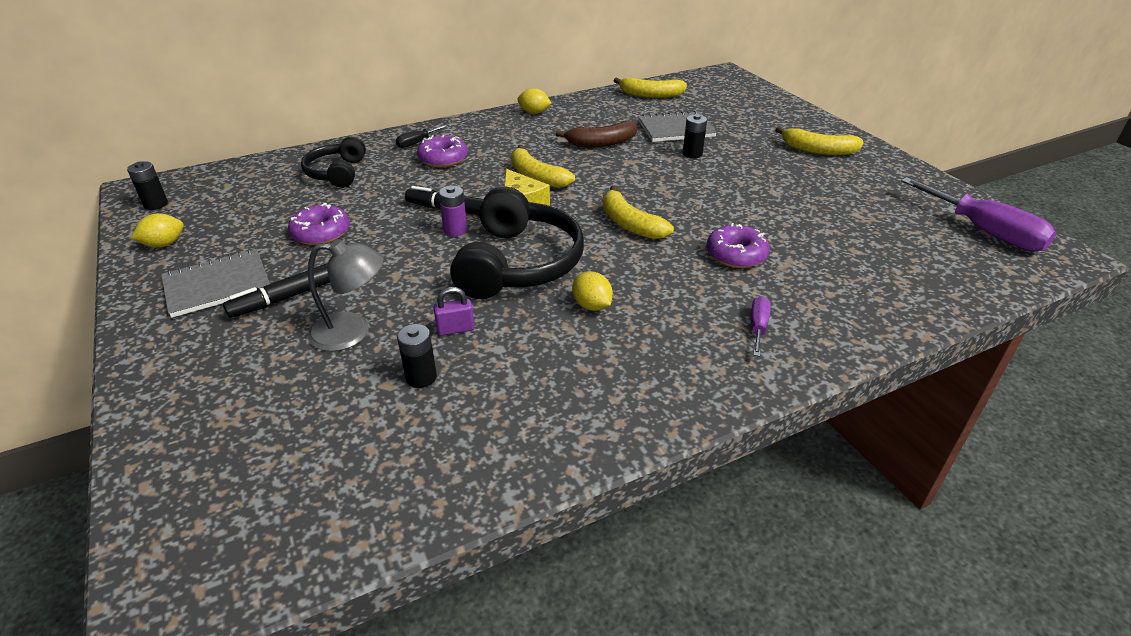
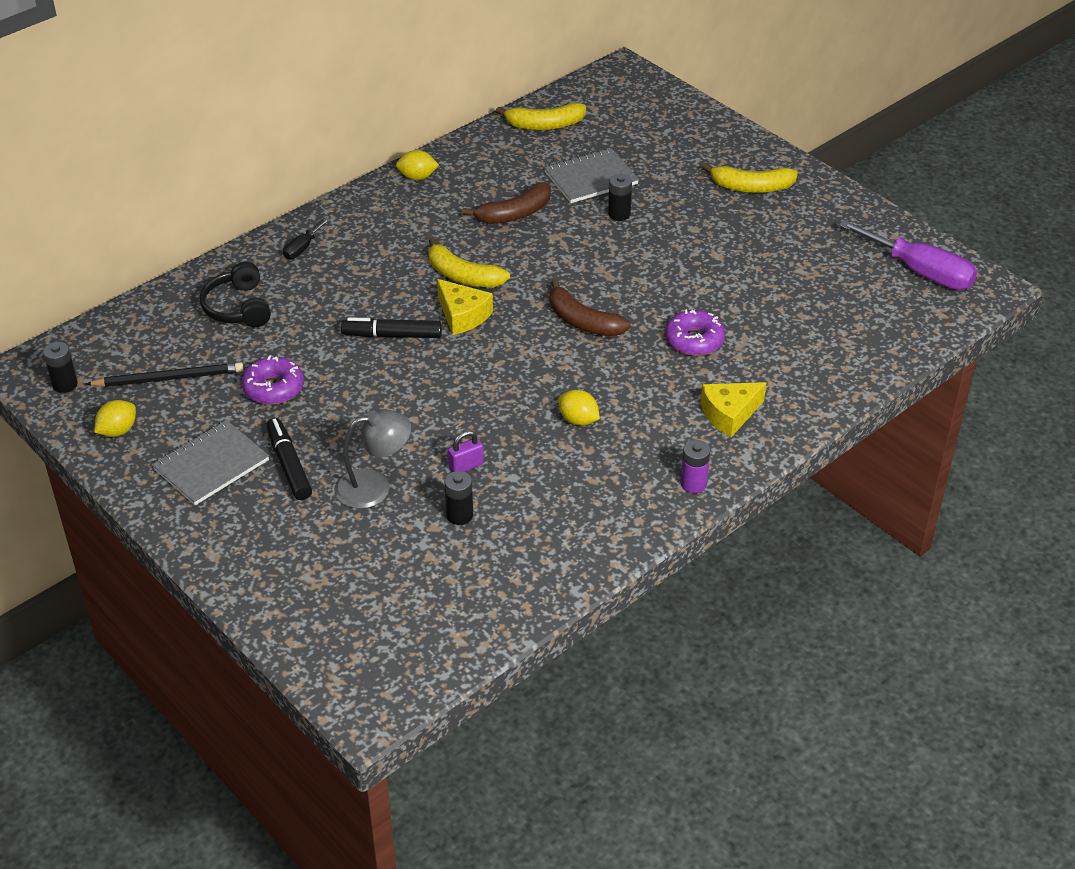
camera: 15 degrees left, 5 degrees up
black marker [223,263,330,318] -> black marker turned 120 degrees clockwise [266,418,312,500]
purple donut [417,135,468,168] -> none
purple battery [439,186,467,237] -> purple battery moved to [680,440,710,493]
black headphones [450,187,584,299] -> none
yellow banana [603,185,674,239] -> brown banana [550,279,631,337]
purple screwdriver [751,296,771,357] -> yellow cheese [701,382,766,437]
none -> black pencil [86,362,244,387]

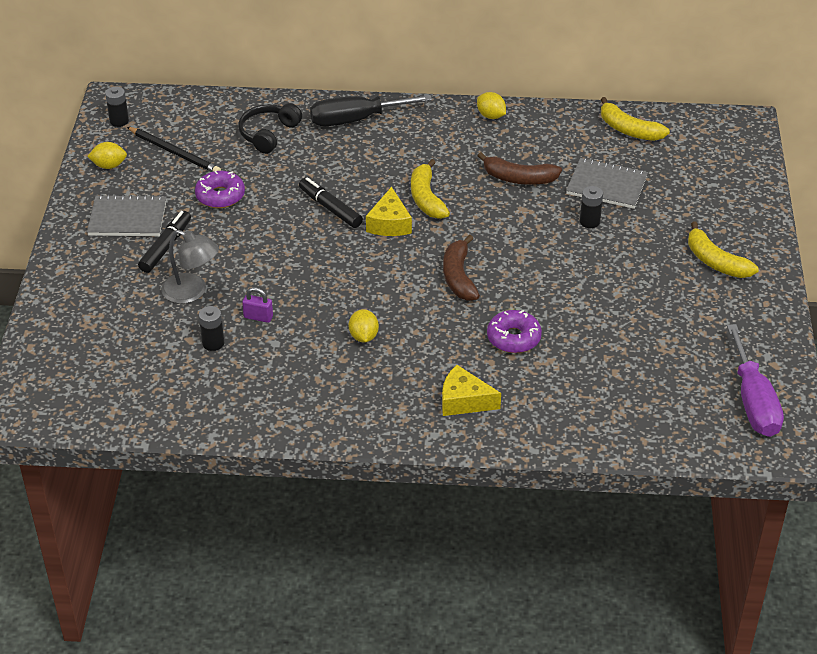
camera: 45 degrees right, 0 degrees up
black screwdriver [283,218,330,259] -> black screwdriver [310,95,432,126], size x2.10
purple battery [680,440,710,493] -> none

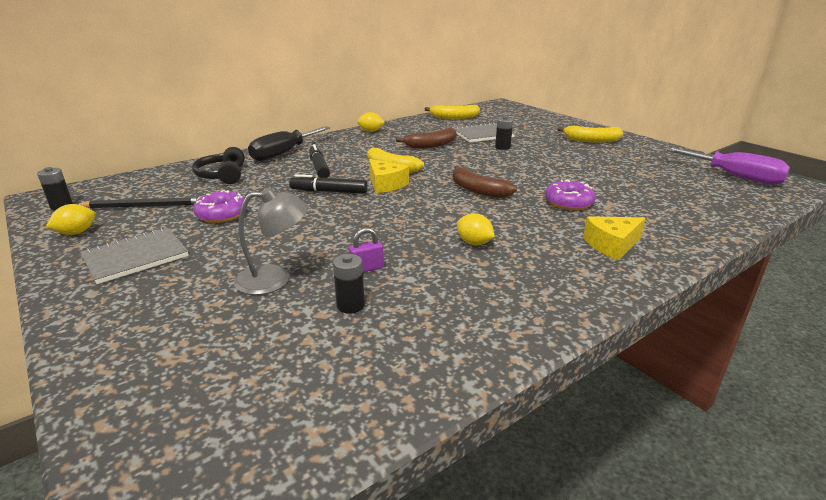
camera: 40 degrees left, 15 degrees down
black marker [138,211,191,273] -> black marker moved to [309,144,330,178]

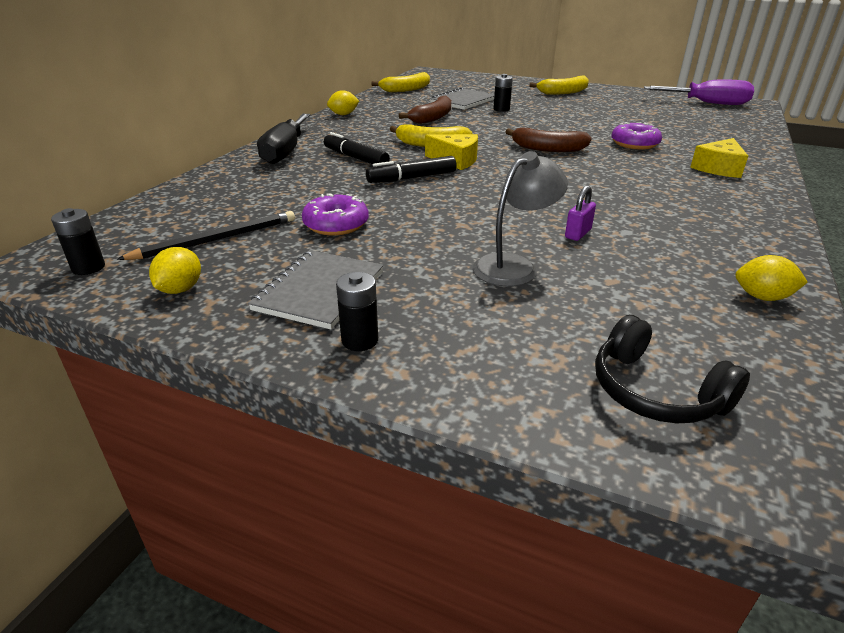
camera: 30 degrees left, 5 degrees up
black headphones [192,147,245,184] -> black headphones moved to [595,315,750,423]
black battery [333,254,365,313] -> black battery moved to [336,272,378,351]
yellow lemon [457,213,495,245] -> yellow lemon moved to [735,255,808,301]

